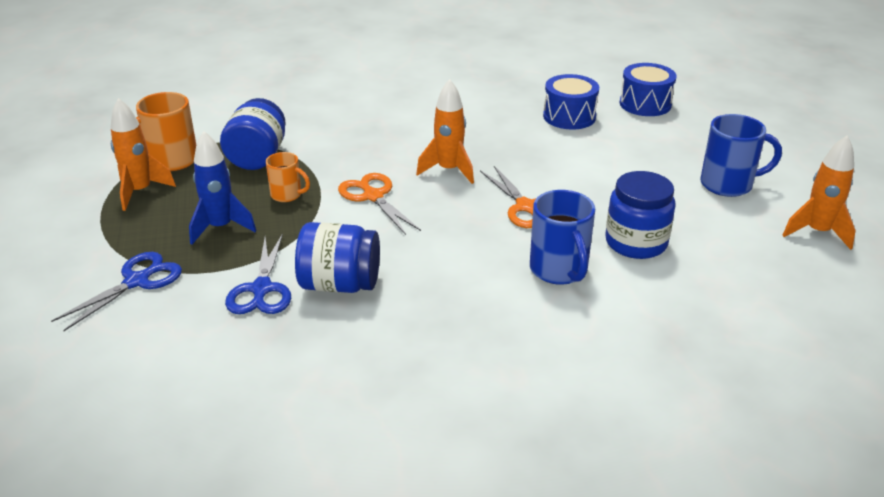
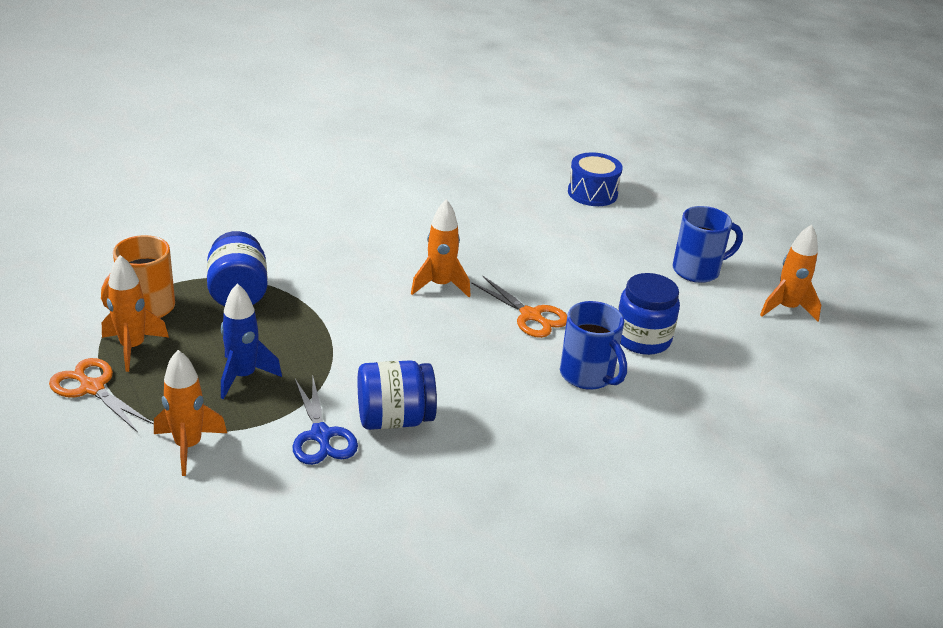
camera: 20 degrees left, 0 degrees up
blue scissors [51,252,182,331] -> orange rocket [154,350,227,476]
orange mug [266,152,310,202] -> none
orange scissors [338,173,421,235] -> orange scissors moved to [49,358,154,433]
blue drum [543,74,599,129] -> none

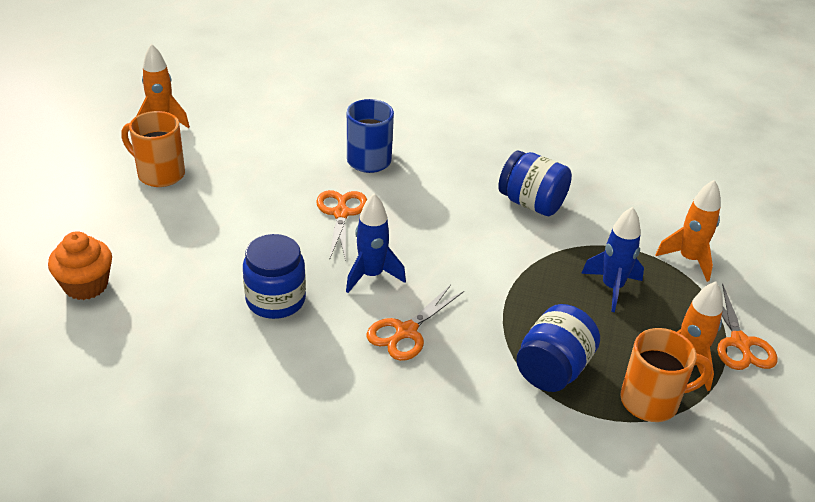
camera: 135 degrees left, 5 degrees up
blue scissors [293,378,358,465] -> none
orange rocket [411,199,471,297] -> blue rocket [346,193,406,293]
blue drum [568,152,623,206] -> orange cupcake [48,231,112,300]
blue jar [618,273,680,355] -> blue jar moved to [243,234,306,319]
blue mug [672,206,743,283] -> orange mug [121,111,185,187]
none -> orange scissors [367,285,464,361]

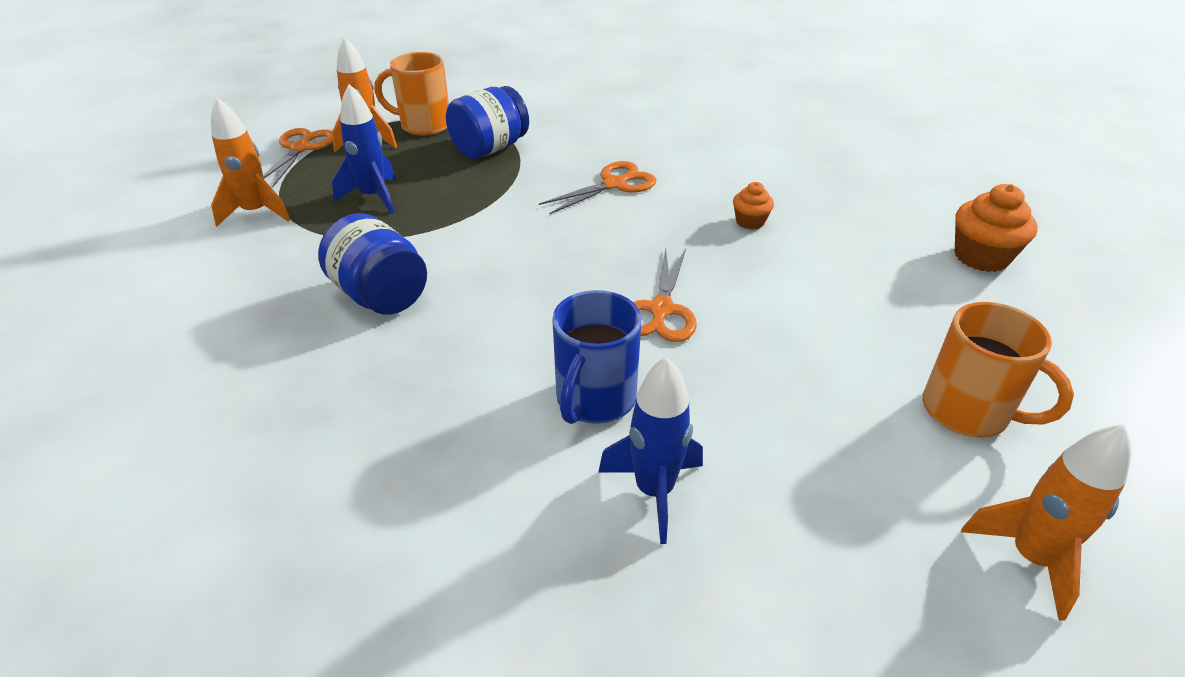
camera: 165 degrees left, 0 degrees up
blue jar [243,234,306,319] -> orange cupcake [733,182,774,230]
blue rocket [346,193,406,293] -> blue rocket moved to [599,356,703,544]

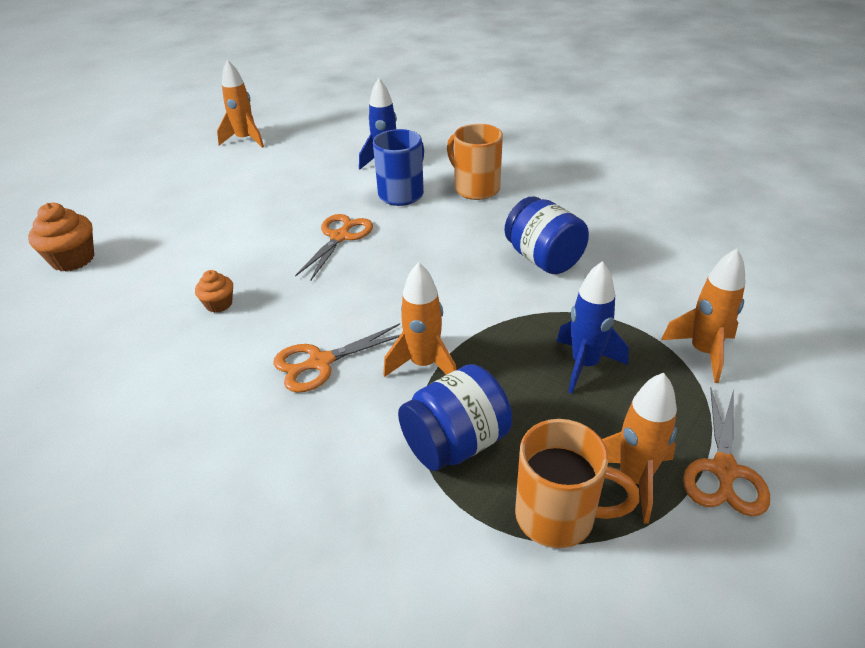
camera: 170 degrees left, 0 degrees up
orange mug [923,302,1074,438] -> orange mug moved to [447,124,503,200]
none -> orange rocket [383,262,456,377]

